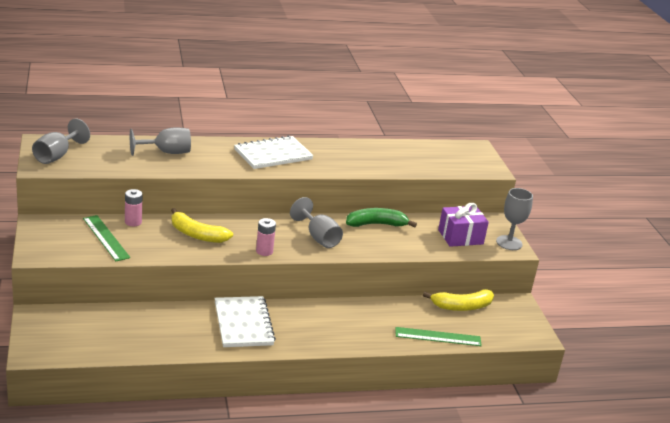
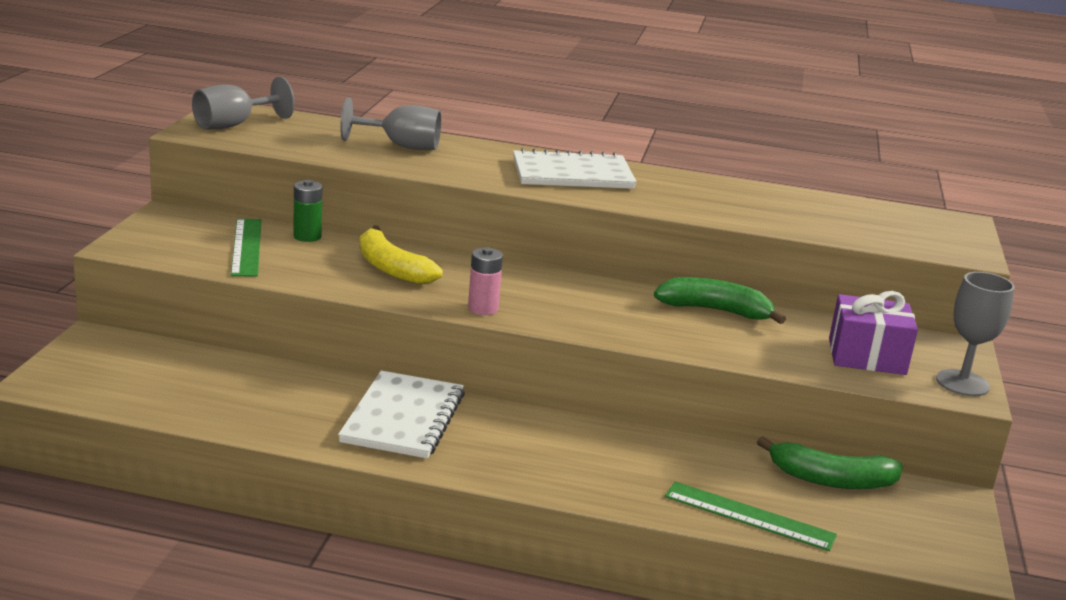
camera: 25 degrees right, 5 degrees down
pink battery [125,189,143,226] -> green battery [293,180,322,242]
grey goblet [290,197,343,248] -> none
yellow banana [423,289,494,311] -> green banana [757,436,903,489]

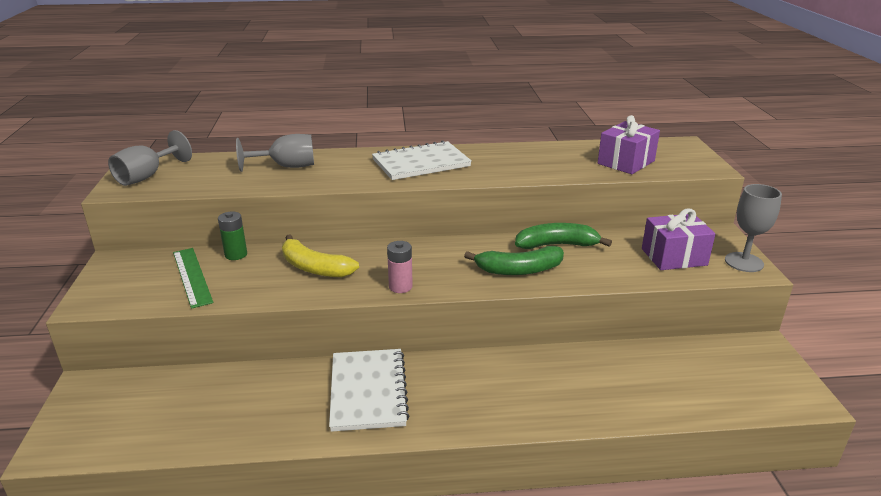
camera: 15 degrees left, 5 degrees up
green ruler [665,481,837,551] -> none
green banana [757,436,903,489] -> green banana moved to [464,246,564,275]
none -> purple gift [598,115,660,174]

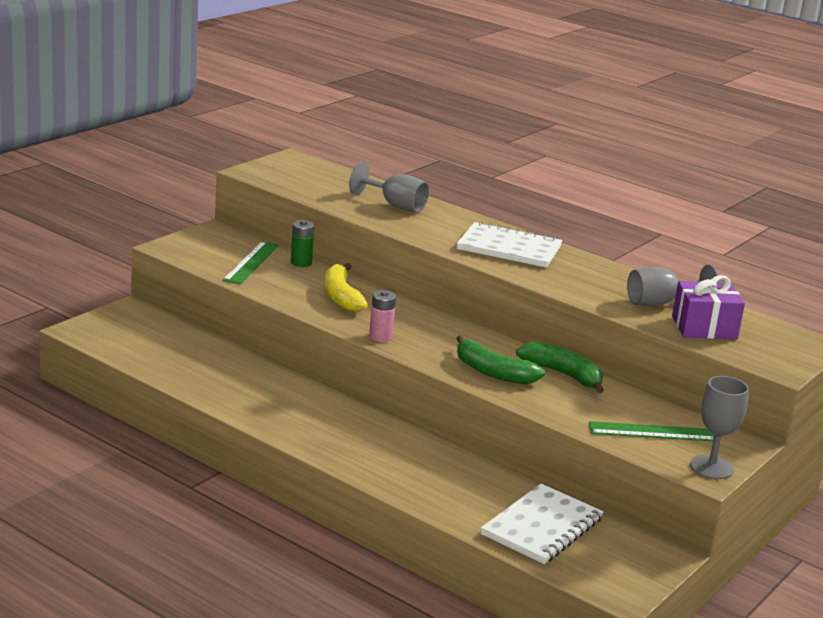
camera: 40 degrees right, 5 degrees down
grey goblet [108,130,192,186] -> grey goblet moved to [627,265,719,306]
white notebook [329,349,409,432] -> white notebook moved to [481,484,604,564]
purple gift [642,209,715,270] -> green ruler [589,421,715,441]

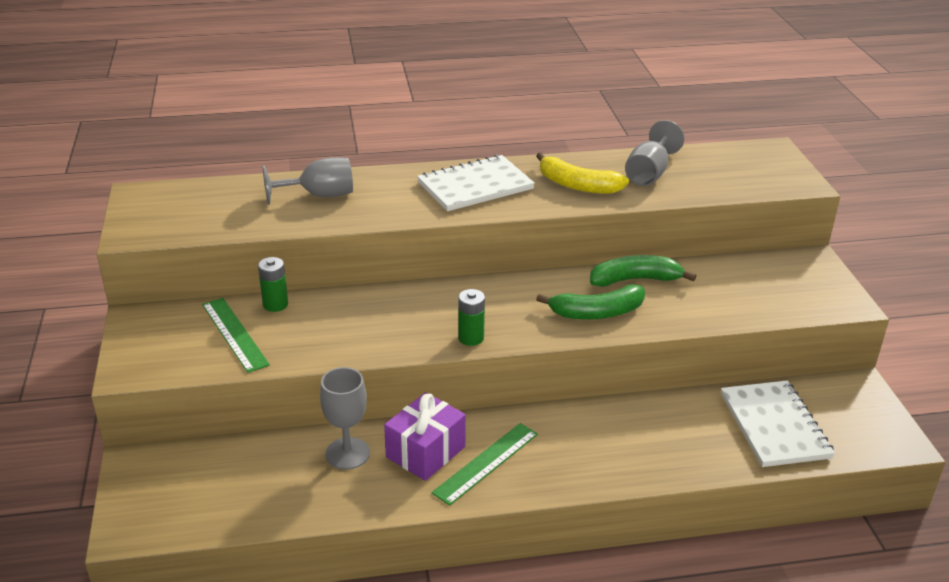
camera: 45 degrees left, 10 degrees up
yellow banana [324,263,368,312] -> yellow banana moved to [536,152,629,194]
pink battery [369,290,396,342] -> green battery [458,289,485,346]
green ruler [589,421,715,441] -> green ruler moved to [432,423,538,506]
purple gift [672,275,745,339] -> purple gift moved to [384,392,466,481]
grey goblet [690,376,749,479] -> grey goblet moved to [320,367,370,470]

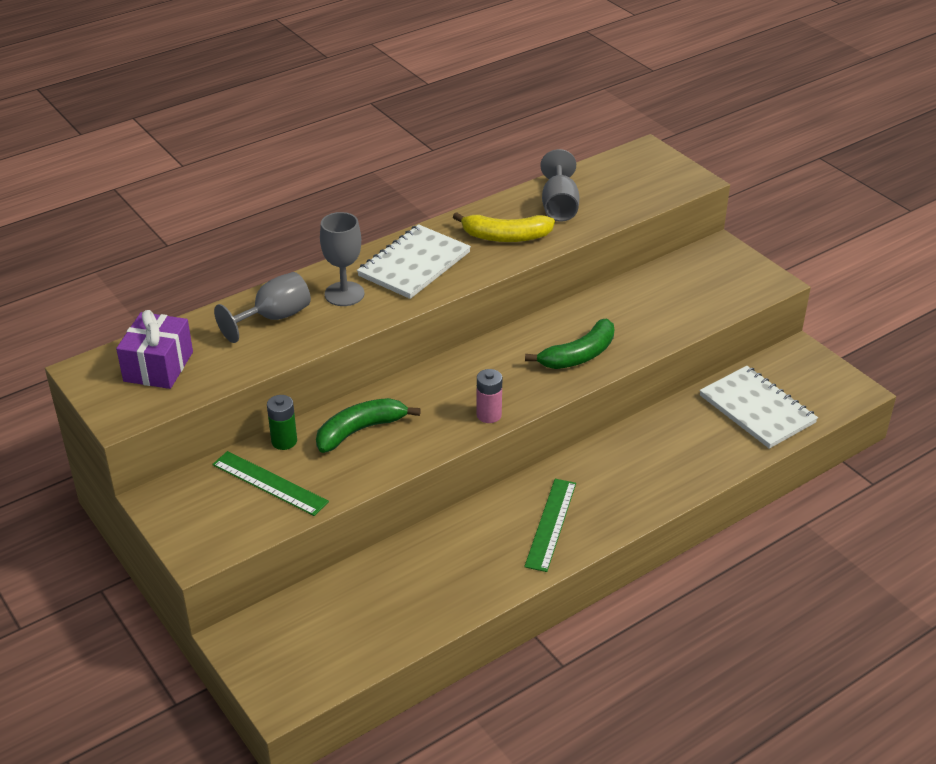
camera: 25 degrees left, 5 degrees up
grey goblet [320,367,370,470] -> grey goblet moved to [320,212,364,306]
purple gift [384,392,466,481] -> purple gift moved to [116,310,193,389]
green battery [458,289,485,346] -> pink battery [476,369,502,423]
green banana [590,255,696,287] -> green banana moved to [316,398,421,453]

